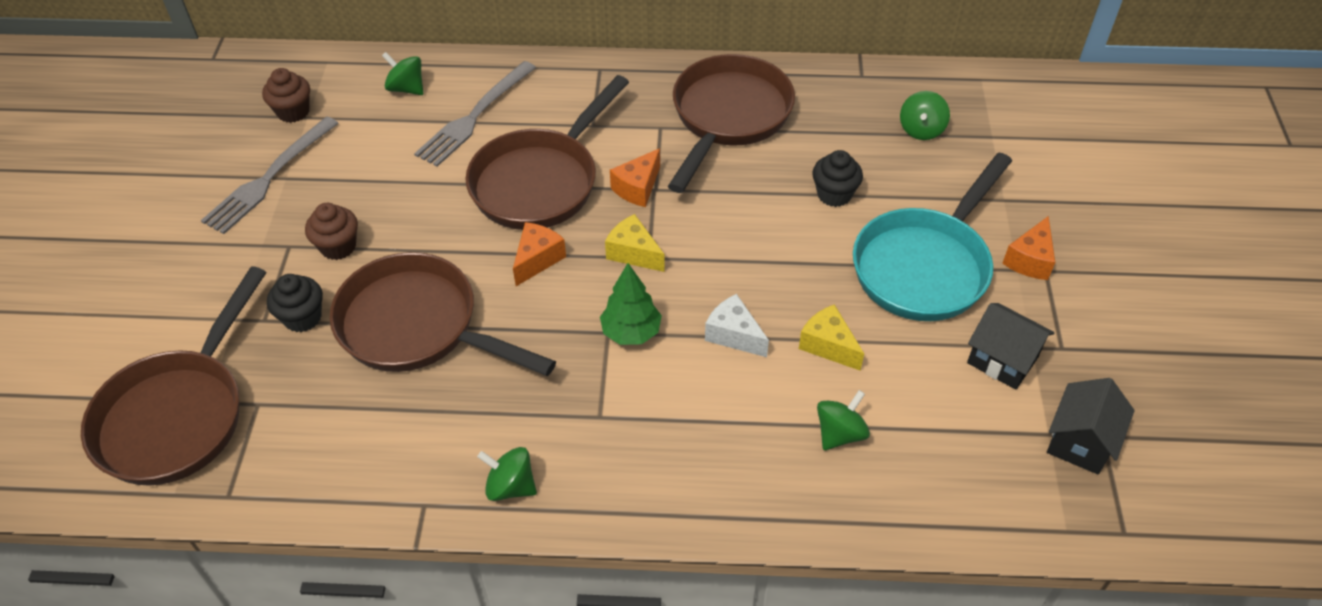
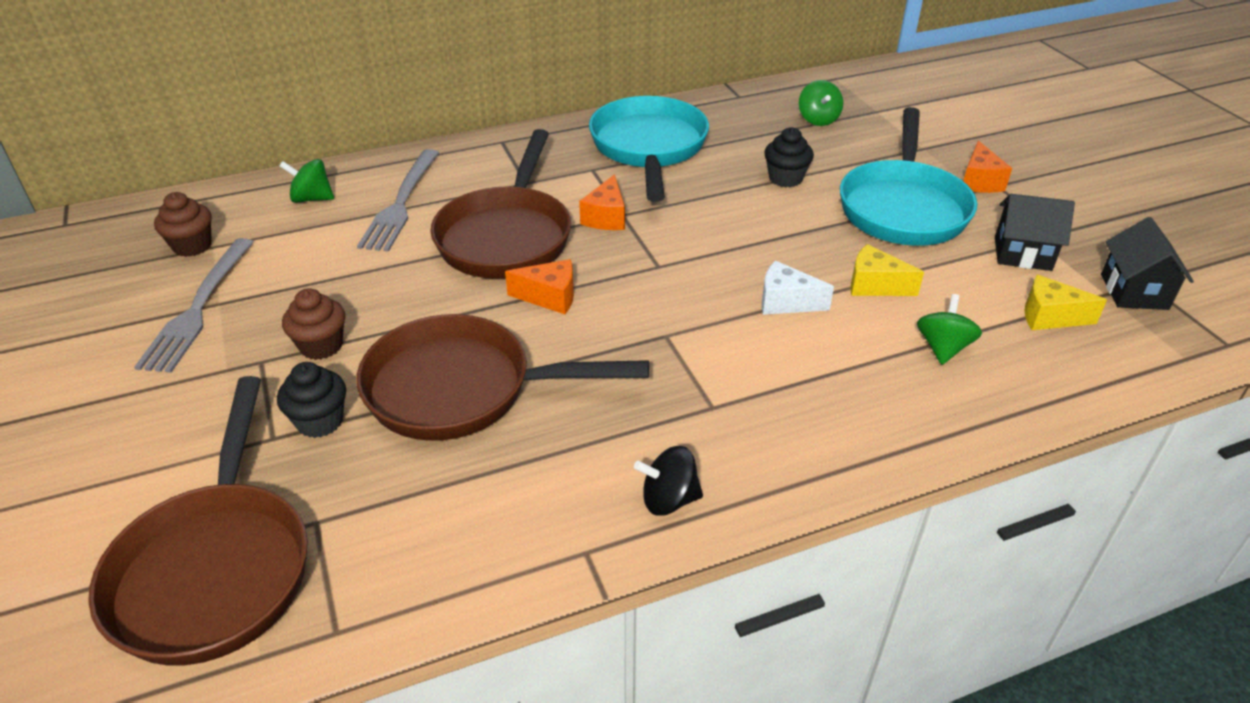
camera: 25 degrees left, 10 degrees down
green spinning top [477,447,537,501] -> black spinning top [634,446,703,516]
orange cheese [513,222,566,286] -> orange cheese turned 90 degrees clockwise [505,259,574,314]
green tree [600,263,662,345] -> none
yellow cheese [605,214,665,272] -> yellow cheese moved to [1024,275,1107,330]
brown pan [668,54,795,193] -> turquoise pan [589,96,709,202]

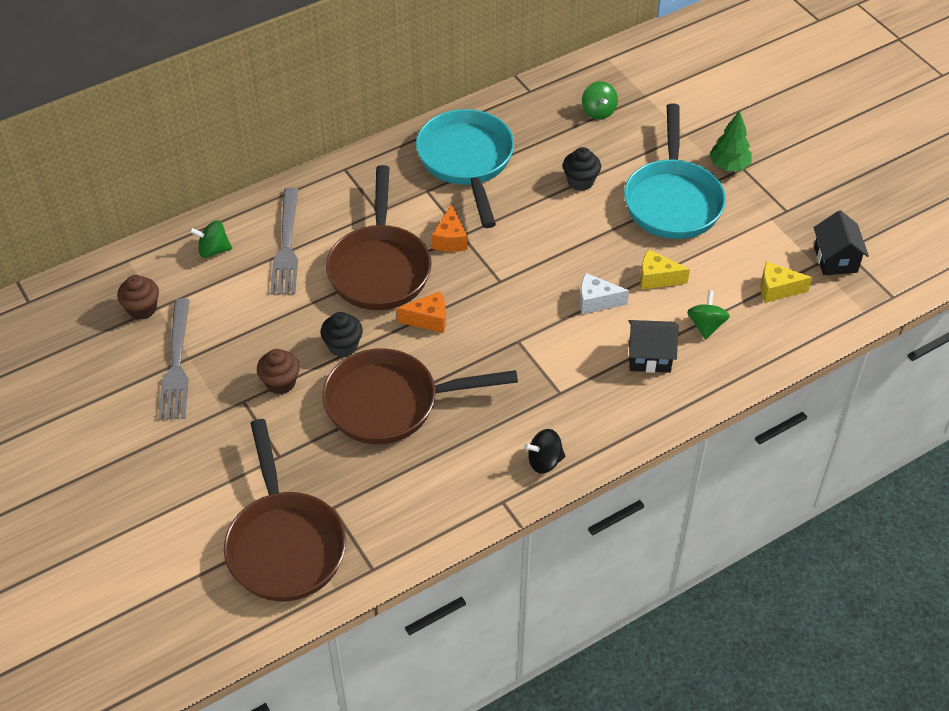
camera: 10 degrees left, 10 degrees up
black cupcake [277,362,346,438] -> black cupcake moved to [320,312,363,357]
orange cheese [963,141,1012,193] -> green tree [709,110,752,171]
black house [995,194,1075,271] -> black house moved to [629,320,679,373]

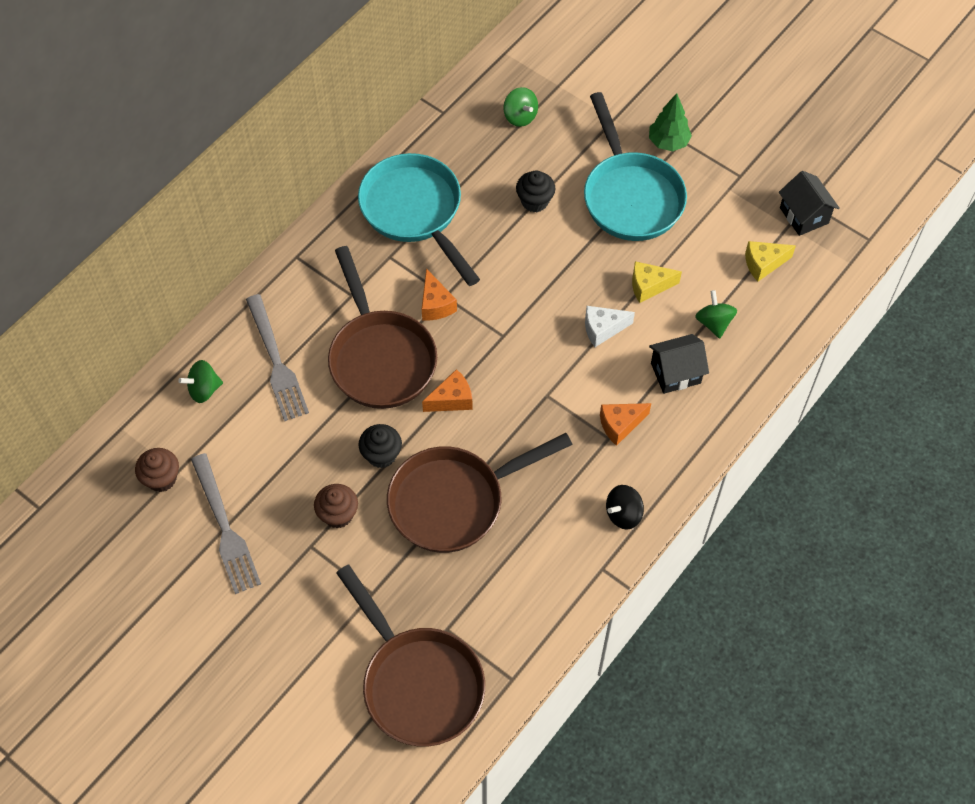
camera: 20 degrees left, 10 degrees up
none -> orange cheese [600,403,651,446]

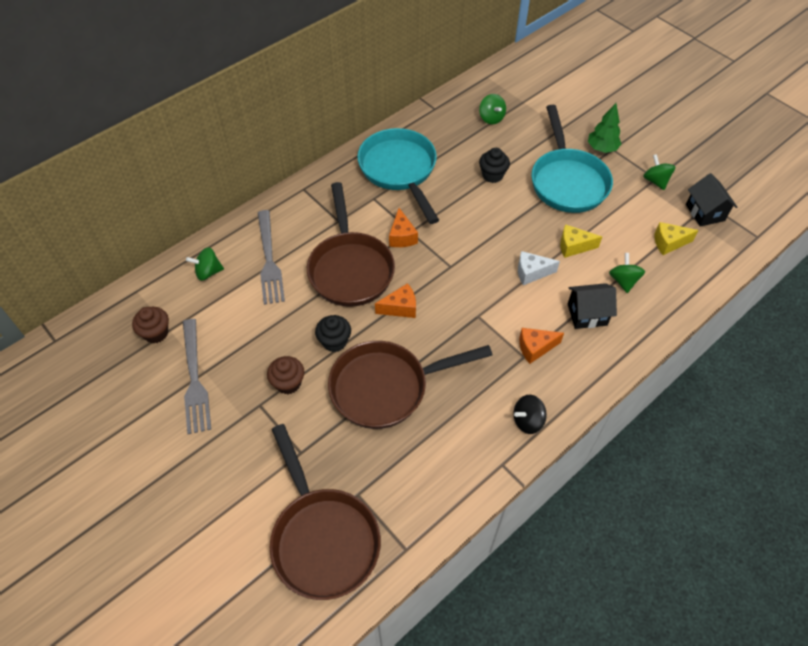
camera: 10 degrees right, 5 degrees down
none -> green spinning top [643,154,675,190]

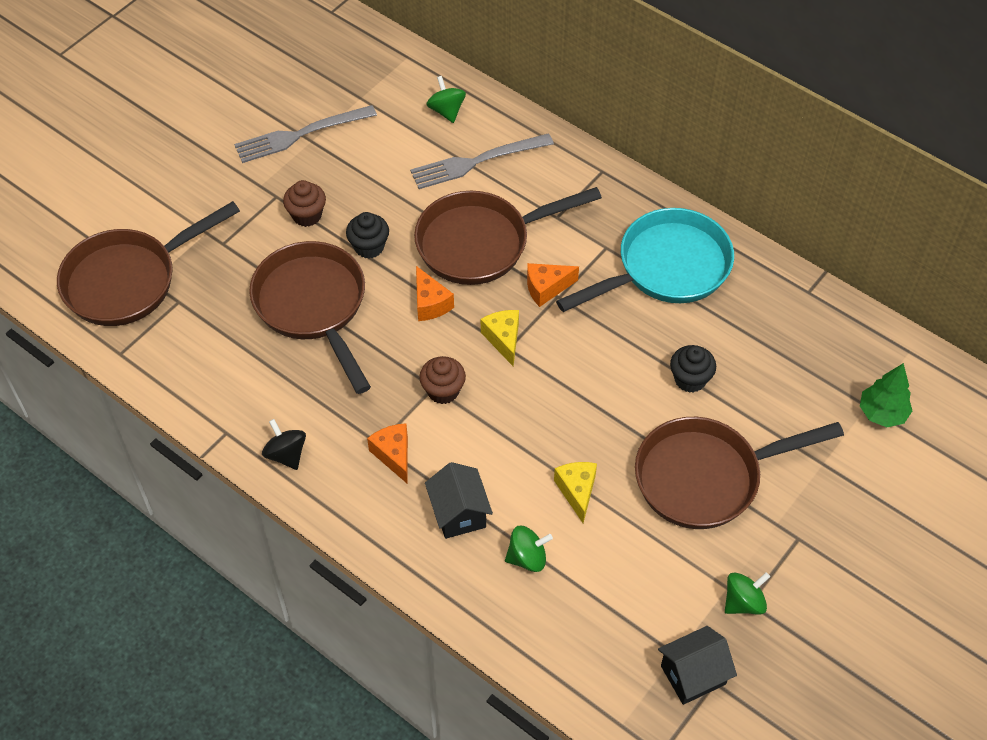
camera: 80 degrees right, 0 degrees up
brown cupcake [132,307,169,343] -> brown cupcake moved to [419,356,466,404]
green spinning top [479,94,506,124] -> none
white cheese [518,251,560,285] -> none
turquoise pan [531,105,613,213] -> brown pan [635,417,844,529]
green tree [588,103,621,153] -> green tree moved to [860,363,912,427]
yellow cheese [654,222,699,255] -> yellow cheese moved to [481,310,519,366]

